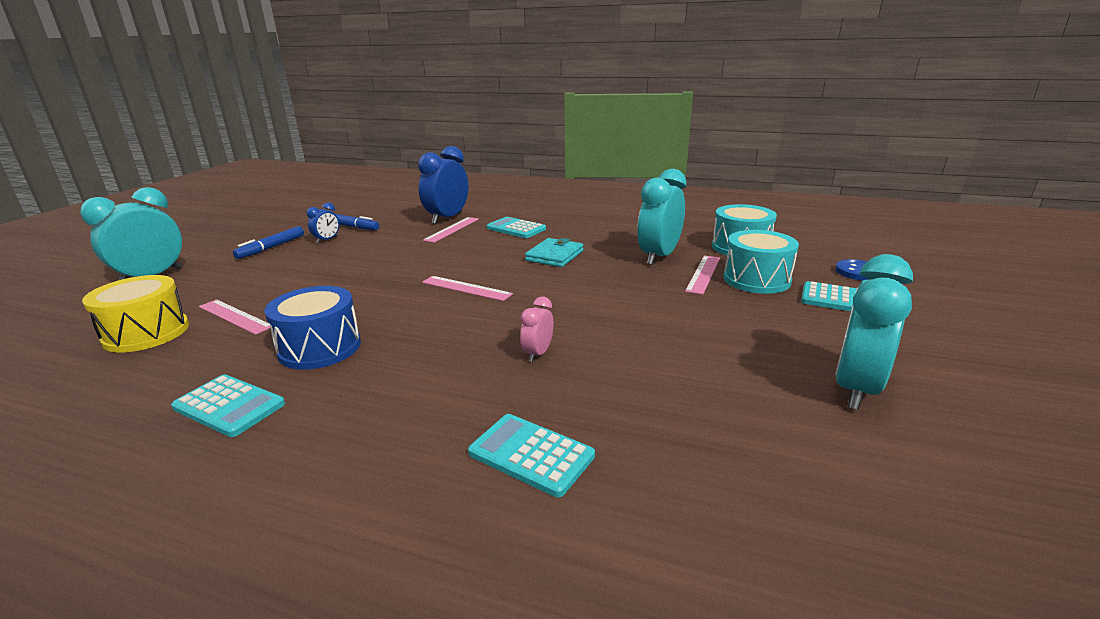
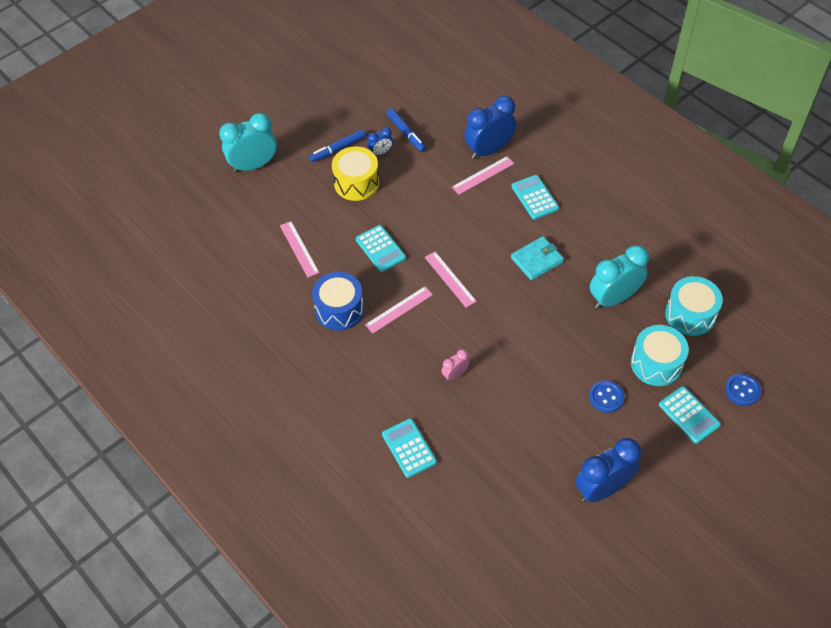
camera: 30 degrees right, 30 degrees up
yellow drum [82,275,189,353] -> yellow drum moved to [332,146,379,201]
turquoise calculator [171,375,285,437] -> turquoise calculator moved to [356,225,406,272]
pink ruler [685,256,720,295] -> pink ruler moved to [365,286,433,334]
turquoise clock [835,254,913,410] -> blue clock [575,438,641,502]
none -> blue button [589,380,624,413]

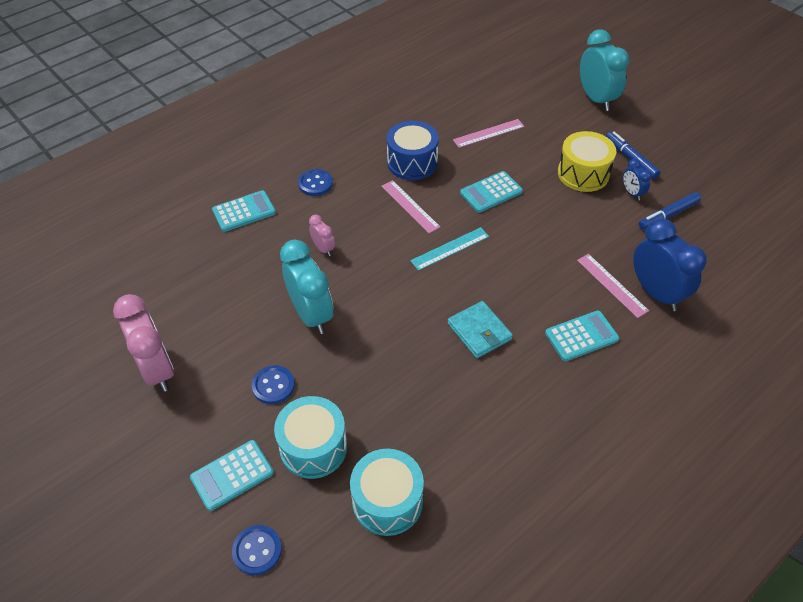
camera: 90 degrees right, 5 degrees down
pink ruler [425,252,477,308] -> turquoise ruler [410,227,489,271]
blue clock [575,438,641,502] -> pink clock [113,294,174,392]
turquoise clock [590,245,649,309] -> turquoise clock moved to [280,240,333,334]
none -> blue button [298,169,333,196]

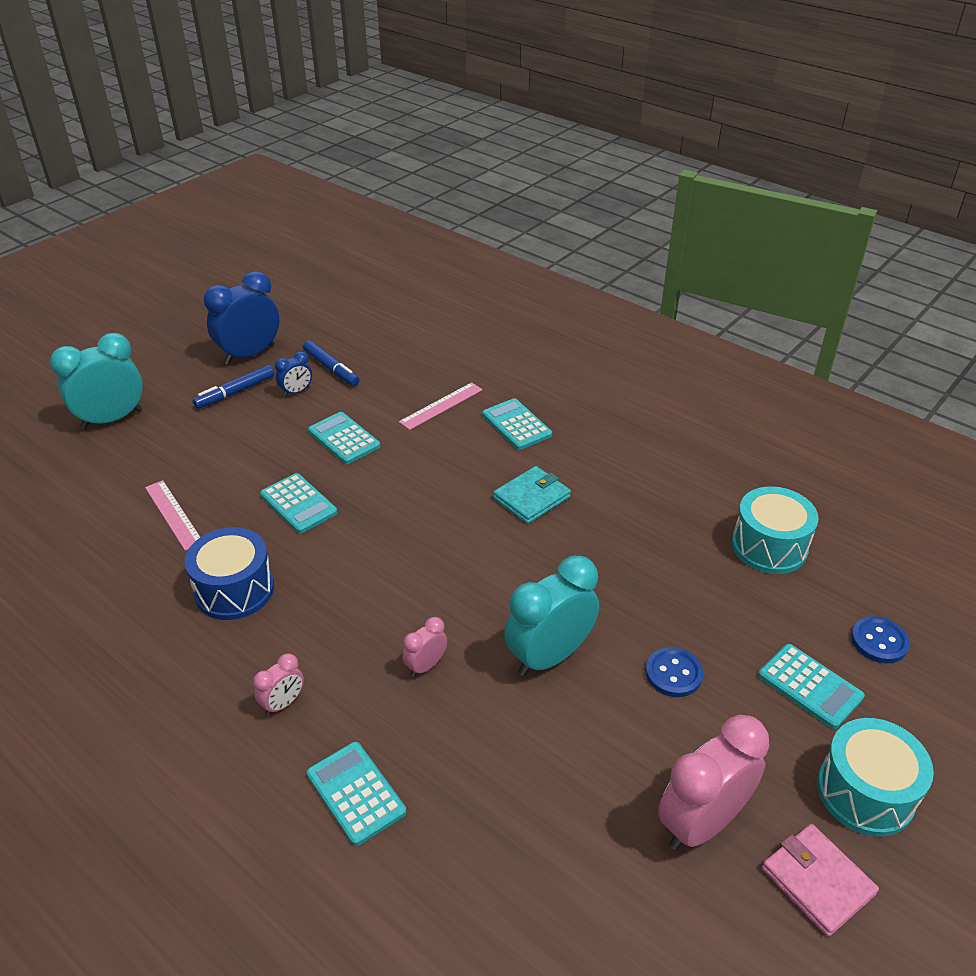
camera: 100 degrees left, 10 degrees down
turquoise drum [274,396,347,479] -> turquoise drum moved to [817,718,934,837]
blue button [298,169,333,196] -> pink clock [253,653,304,715]
pink ruler [381,180,440,233] -> none
turquoise ruler [410,227,489,271] -> none
yellow drum [558,131,616,192] -> none
blue clock [633,218,707,311] -> blue clock moved to [204,271,279,364]
none -> turquoise calculator [308,412,380,464]
none -> pink wallet [762,824,879,937]

